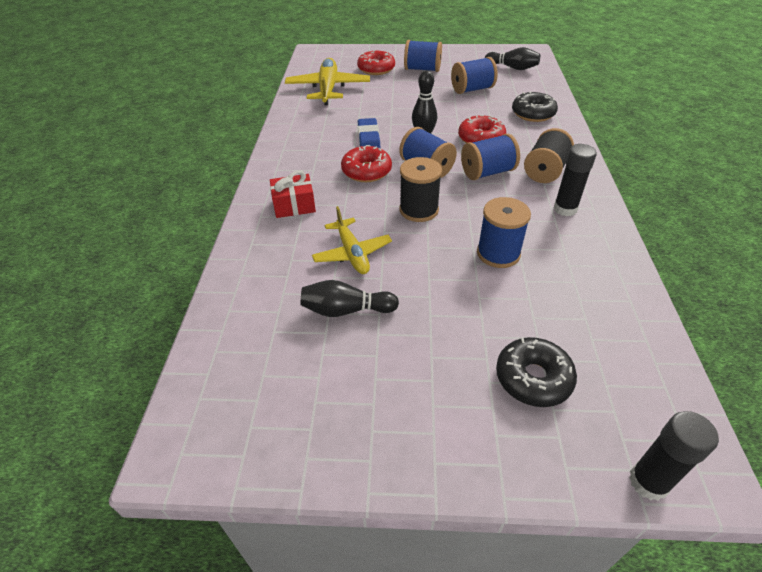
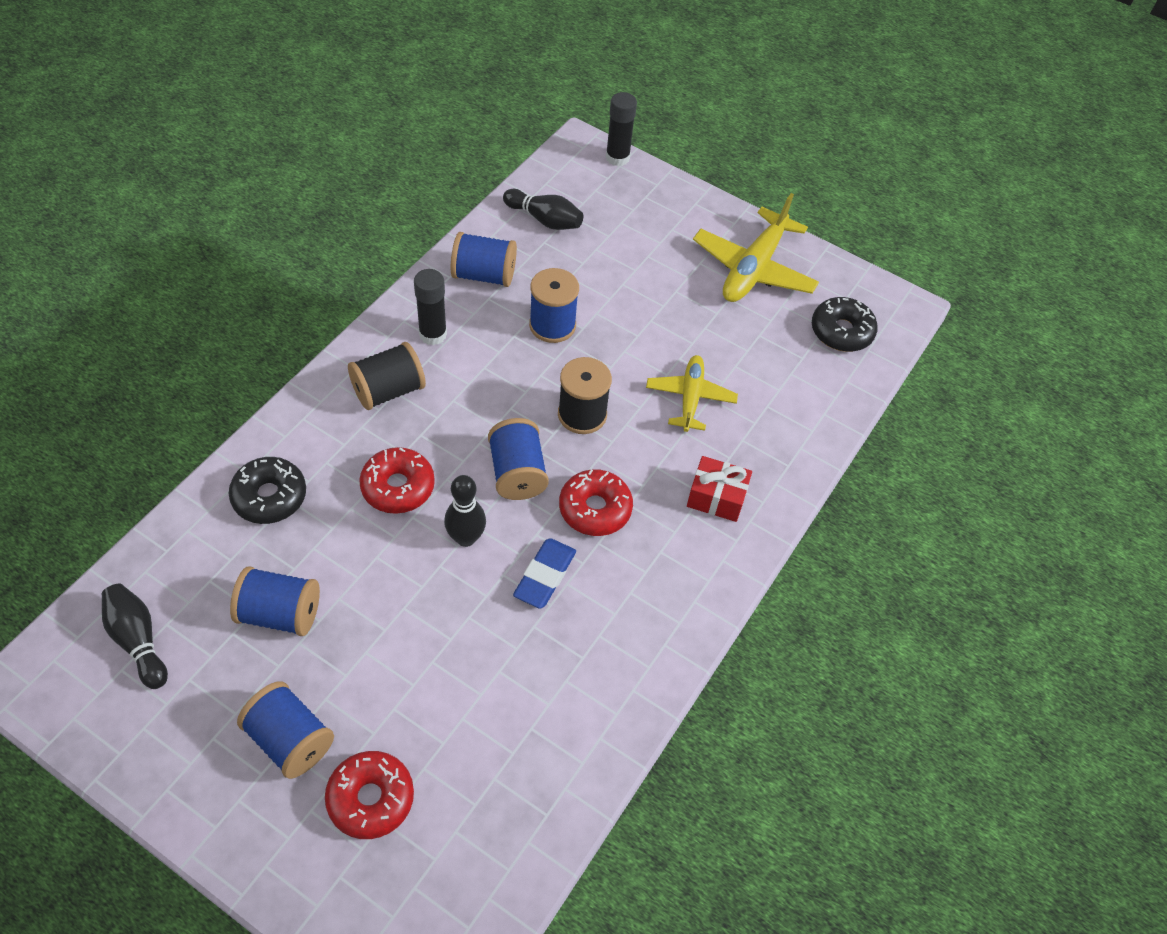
camera: 155 degrees left, 10 degrees up
yellow plane [285,58,370,105] -> yellow plane moved to [693,193,819,302]
black bowling pin [301,280,399,317] -> black bowling pin moved to [503,189,583,230]
blue spool [461,134,520,180] -> blue spool moved to [451,232,517,287]
black donut [496,337,577,407] -> black donut moved to [812,297,878,352]

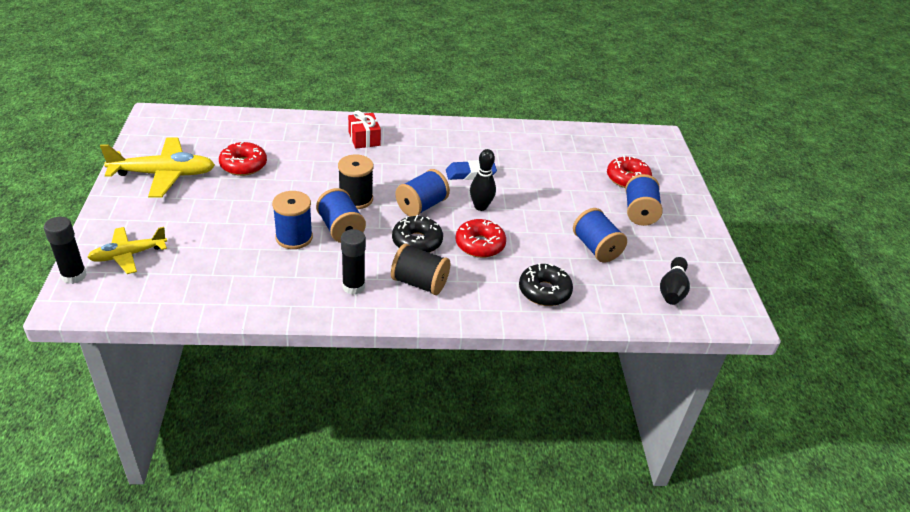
camera: 125 degrees left, 15 degrees down
blue spool [451,232,517,287] -> blue spool moved to [316,188,366,243]
black bowling pin [503,189,583,230] -> none
red donut [559,469,633,536] -> red donut moved to [219,142,267,176]
yellow plane [646,355,738,432] -> yellow plane moved to [87,227,167,274]
black donut [812,297,878,352] -> black donut moved to [392,215,443,253]

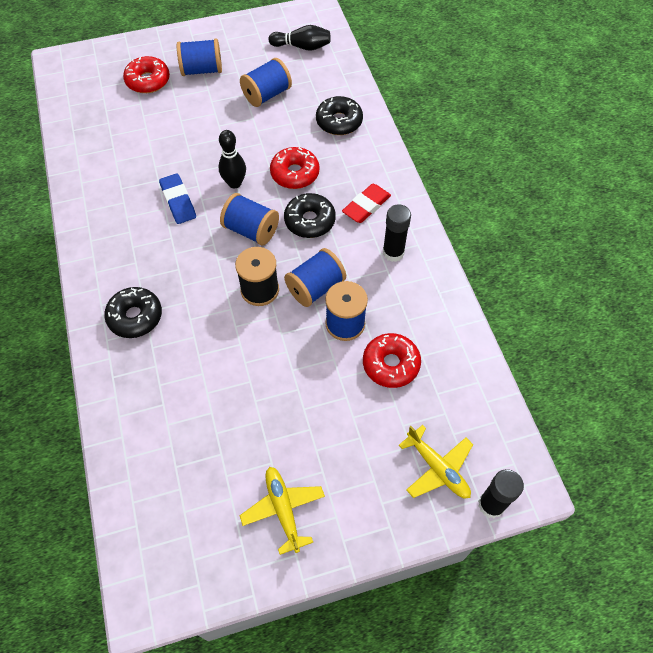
camera: 100 degrees left, 20 degrees up
yellow plane [100,137,215,197] -> yellow plane [239,467,325,555], size x0.64
red donut [219,142,267,176] -> red donut moved to [363,333,421,388]
red gift [348,110,381,149] -> black donut [104,287,162,338]
black spool [391,243,450,295] -> red eraser [342,184,391,223]

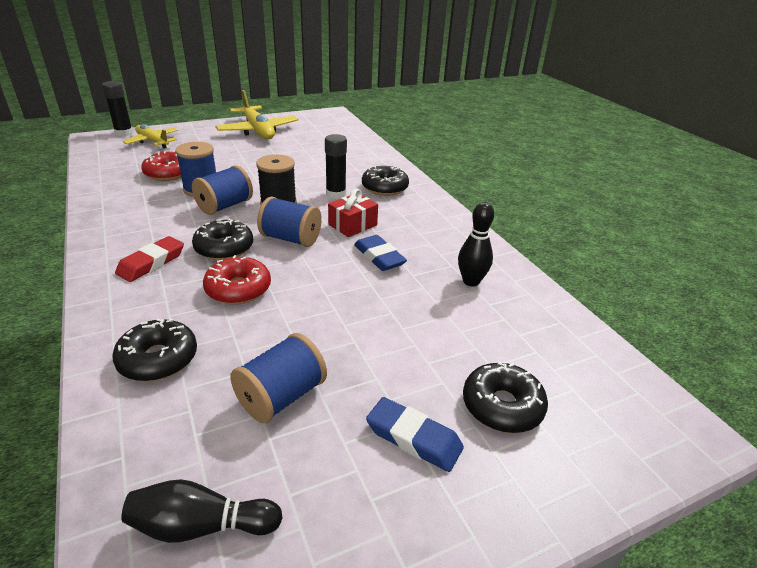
camera: 170 degrees right, 25 degrees down
red donut [123,56,170,93] -> black donut [463,362,548,433]
blue spool [177,38,222,76] -> blue eraser [366,397,464,472]
black bowling pin [218,130,246,188] -> black bowling pin moved to [458,202,494,286]
yellow plane [239,467,325,555] -> yellow plane [215,90,299,139], size x1.57
black glue stick [383,204,411,262] -> black glue stick moved to [325,134,347,199]
none -> red gift [328,189,378,237]

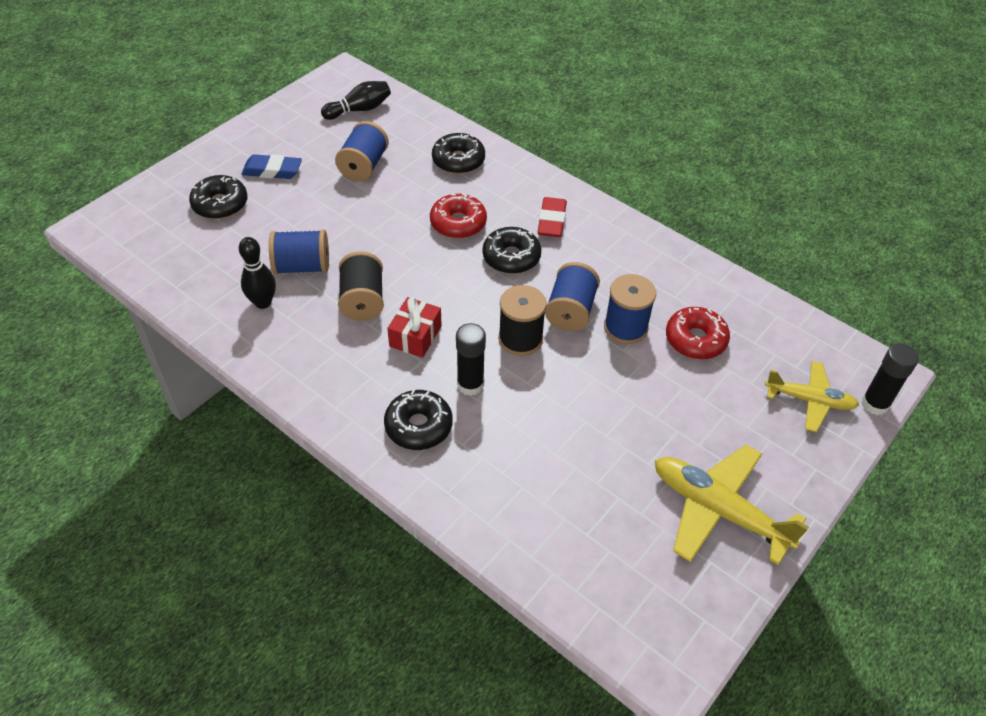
camera: 155 degrees right, 15 degrees up
blue spool [257,196,322,247] -> blue spool moved to [269,229,329,274]
blue eraser [354,235,407,271] -> black spool [338,251,384,321]

